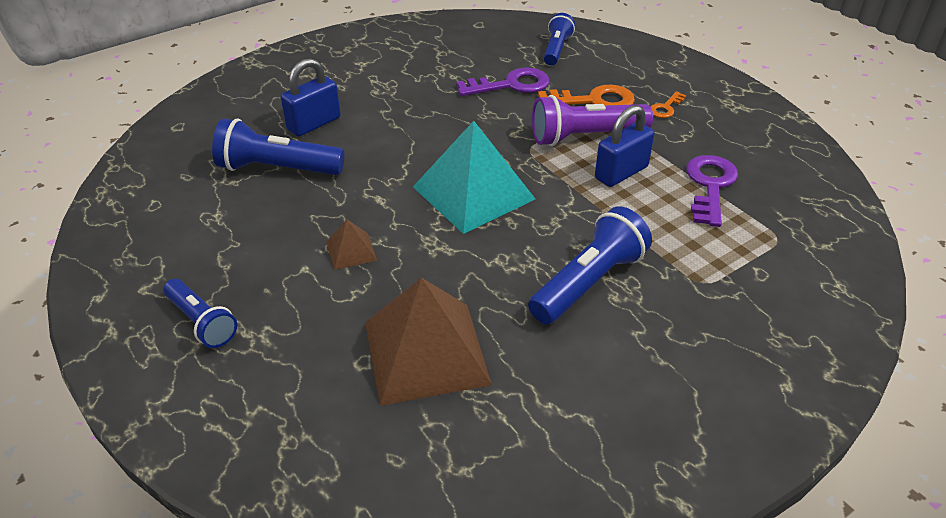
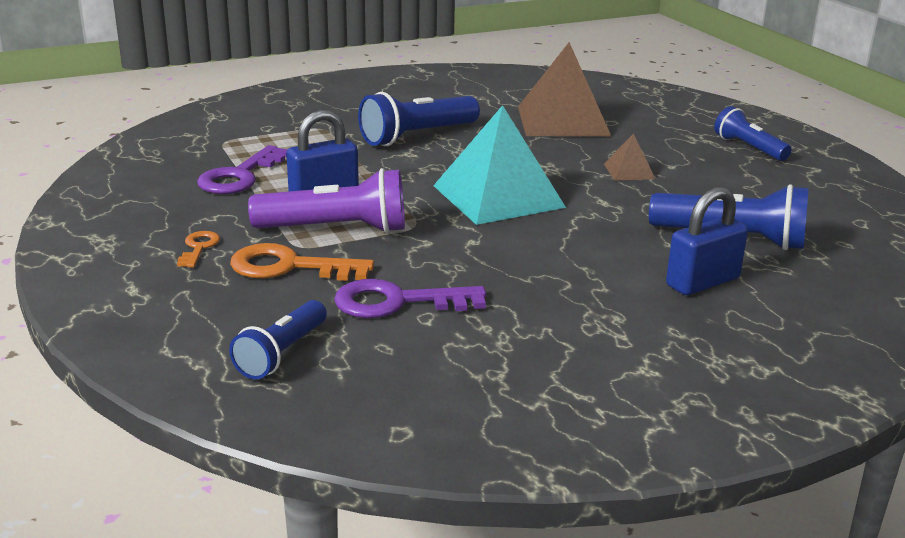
camera: 170 degrees left, 15 degrees down
orange key [651,91,686,118] -> orange key turned 45 degrees counterclockwise [177,231,220,268]

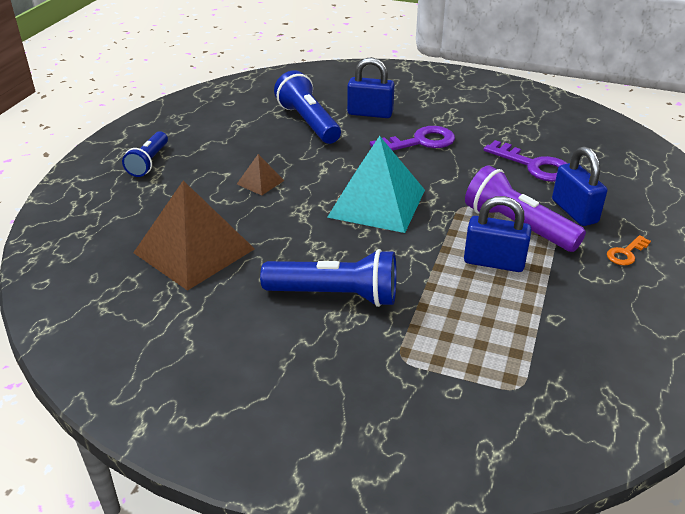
camera: 135 degrees left, 10 degrees up
purple key [197,145,287,194] -> purple key moved to [370,126,455,151]
blue flashlight [229,300,327,379] -> none
orange key [230,243,374,281] -> blue padlock [552,146,607,226]

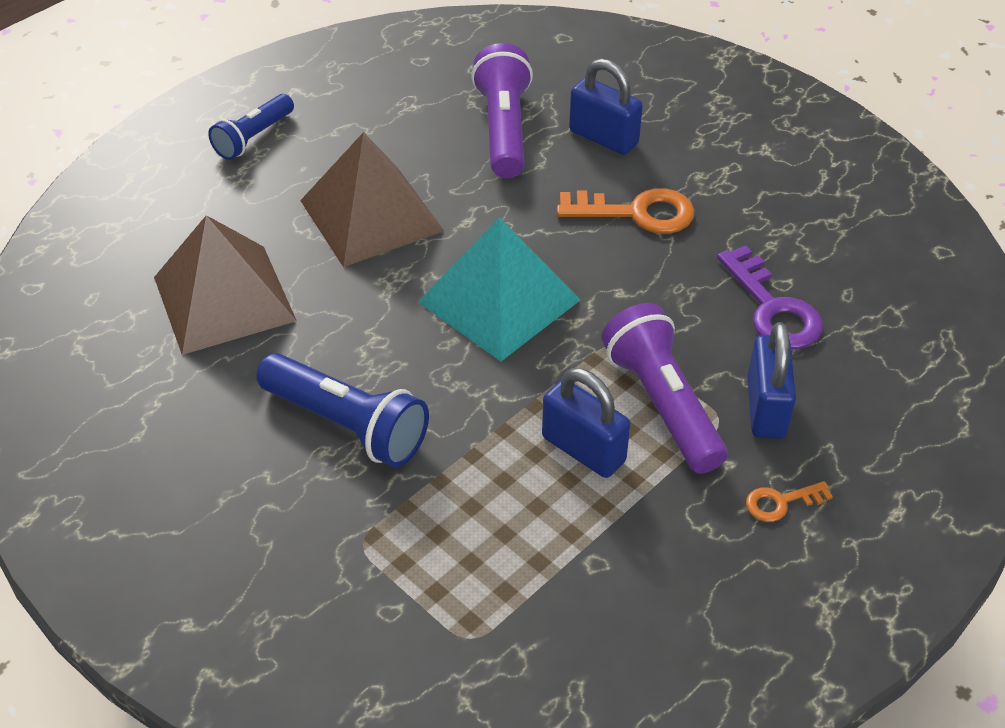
camera: 25 degrees right, 10 degrees up
brown pyramid [237,154,284,196] -> brown pyramid [300,132,444,267], size x2.23
blue flashlight [274,70,341,144] -> purple flashlight [471,43,533,178]
purple key [370,126,455,151] -> orange key [557,188,695,234]

